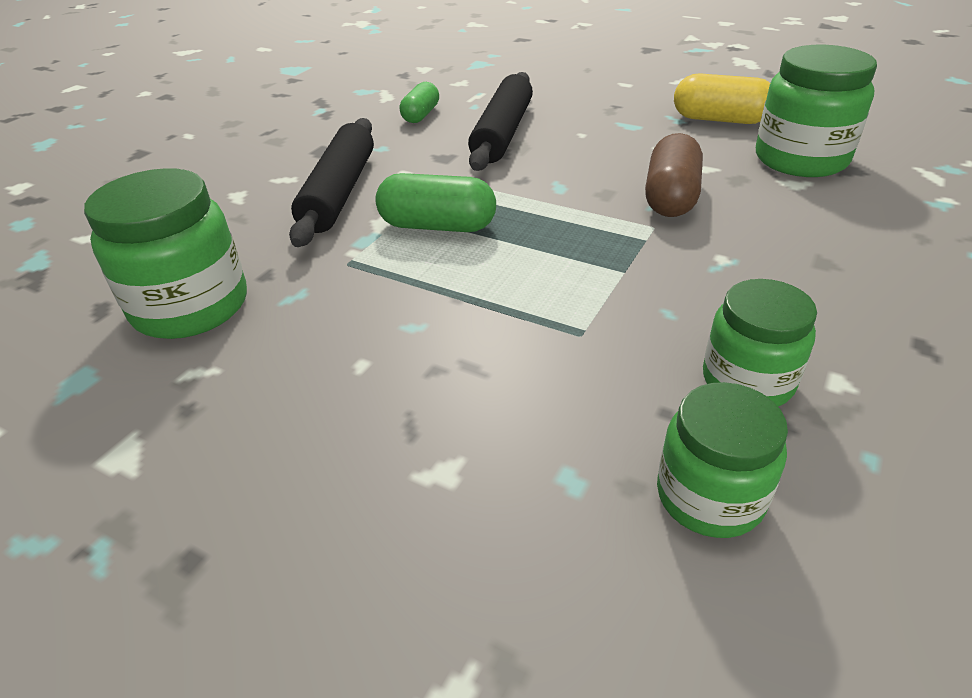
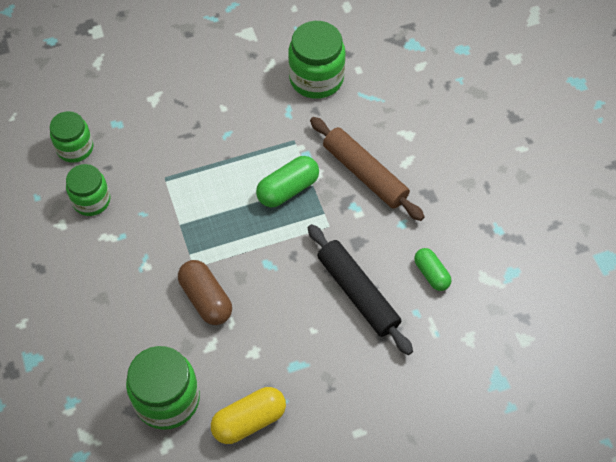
camera: 130 degrees right, 20 degrees up
black rolling pin [289,118,374,247] -> brown rolling pin [310,117,425,221]

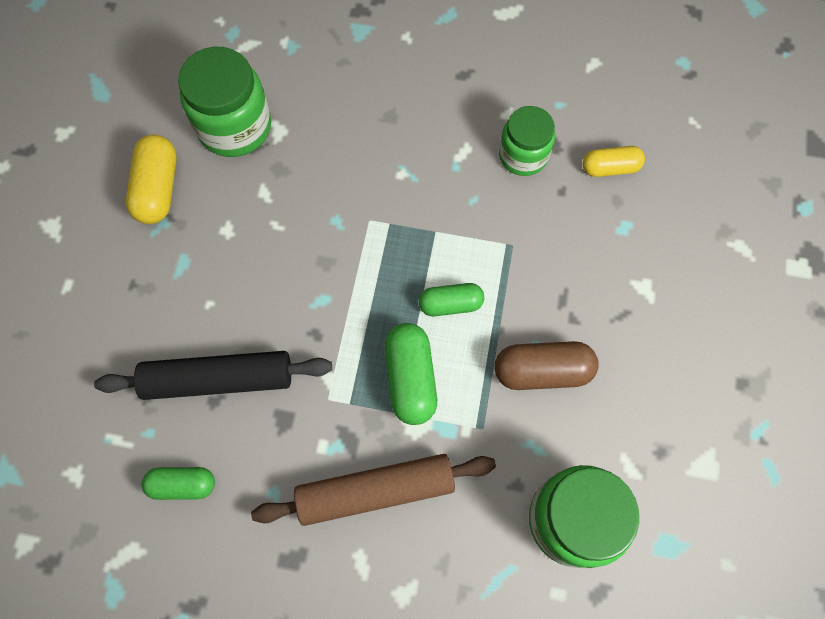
camera: 120 degrees right, 10 degrees up
green jar [50,111,93,163] -> yellow capsule [583,146,645,177]
brown capsule [178,260,232,325] -> brown capsule moved to [495,341,599,390]
none -> green capsule [419,283,484,316]

